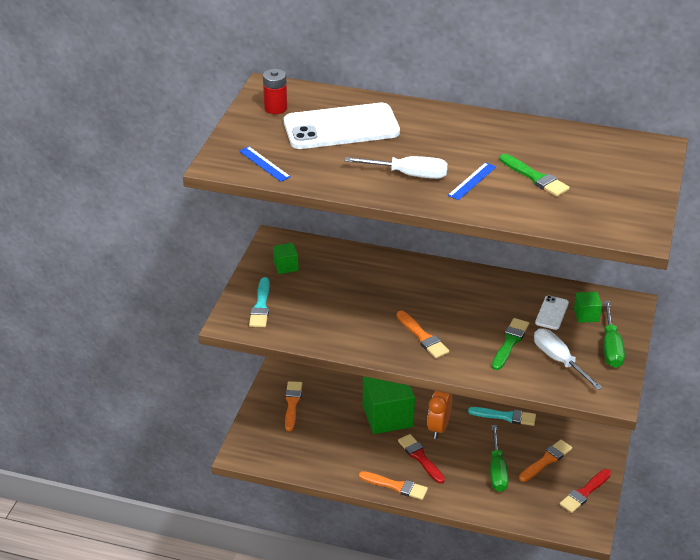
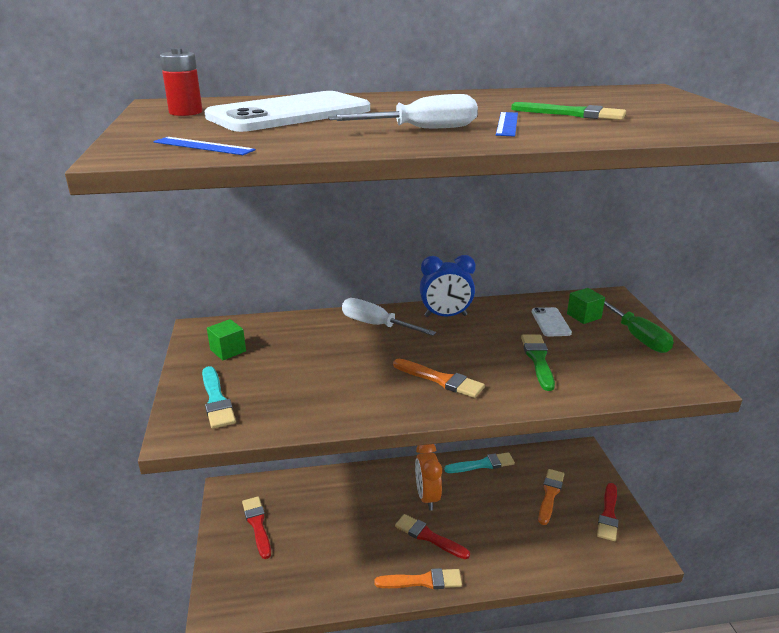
camera: 25 degrees left, 10 degrees down
orange brush [285,381,302,431] -> red brush [242,496,271,559]
green cube [363,376,415,434] -> none
green screwdriver [490,425,508,492] -> none
white screwdriver [534,329,603,390] -> white screwdriver moved to [342,298,436,336]
none -> blue clock [420,255,476,317]

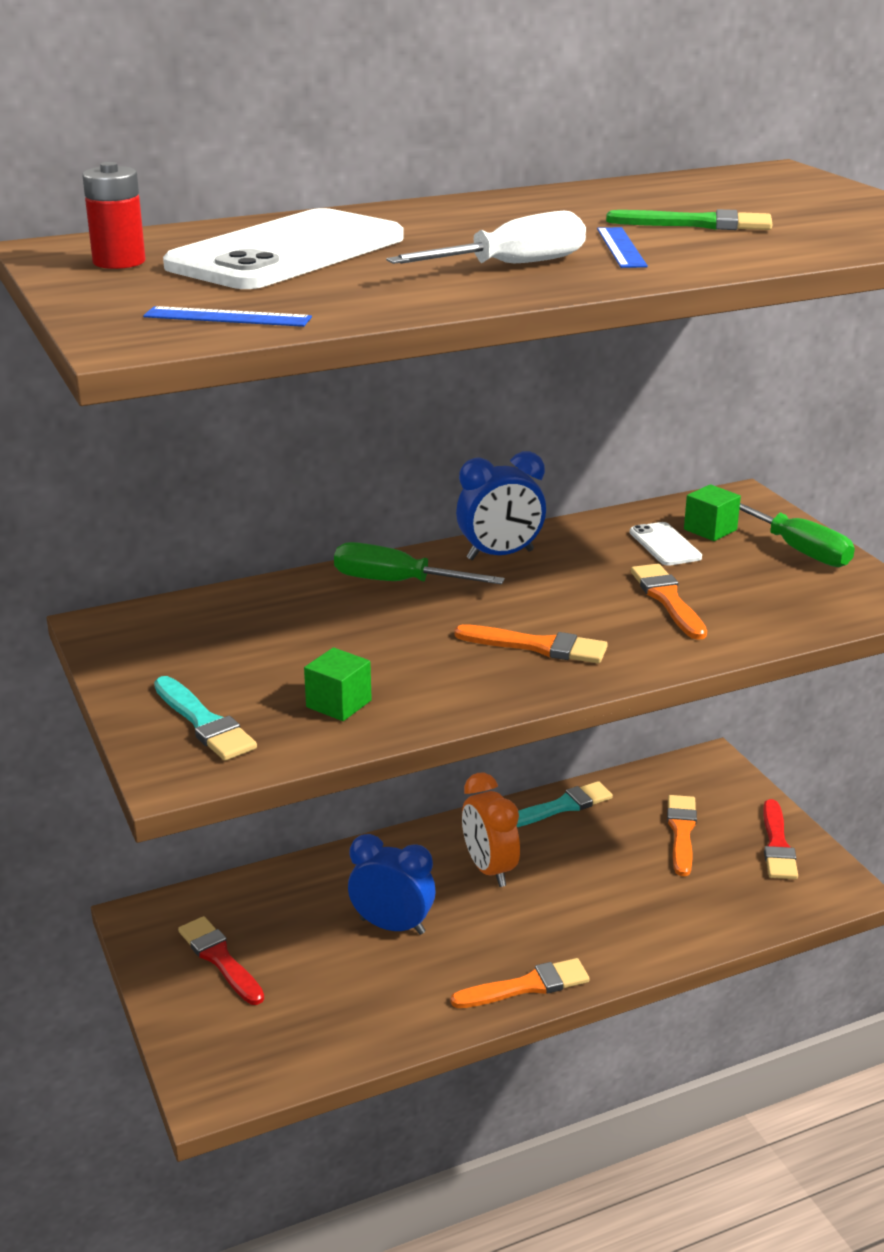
camera: 15 degrees left, 0 degrees up
green cube [207,319,246,360] -> green cube moved to [304,647,372,721]
white screwdriver [342,298,436,336] -> green screwdriver [334,542,505,584]
red brush [395,514,470,559] -> none
green brush [521,335,555,391] -> orange brush [631,564,707,640]
none -> blue clock [348,834,436,935]

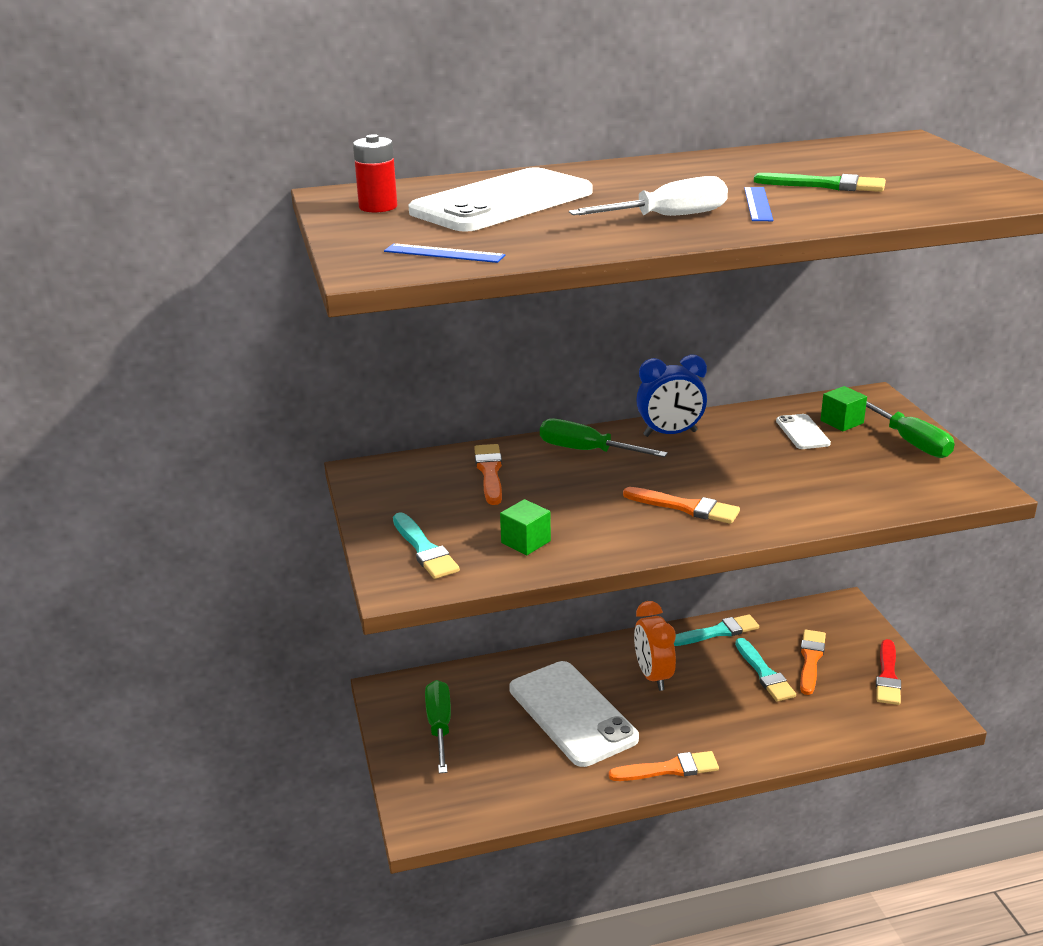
camera: 10 degrees right, 0 degrees up
red brush [178,916,264,1005] -> green screwdriver [425,680,451,773]
blue clock [348,834,436,935] -> white phone [509,661,639,767]
orange brush [631,564,707,640] -> orange brush moved to [474,444,502,505]
none -> turquoise brush [735,638,796,702]

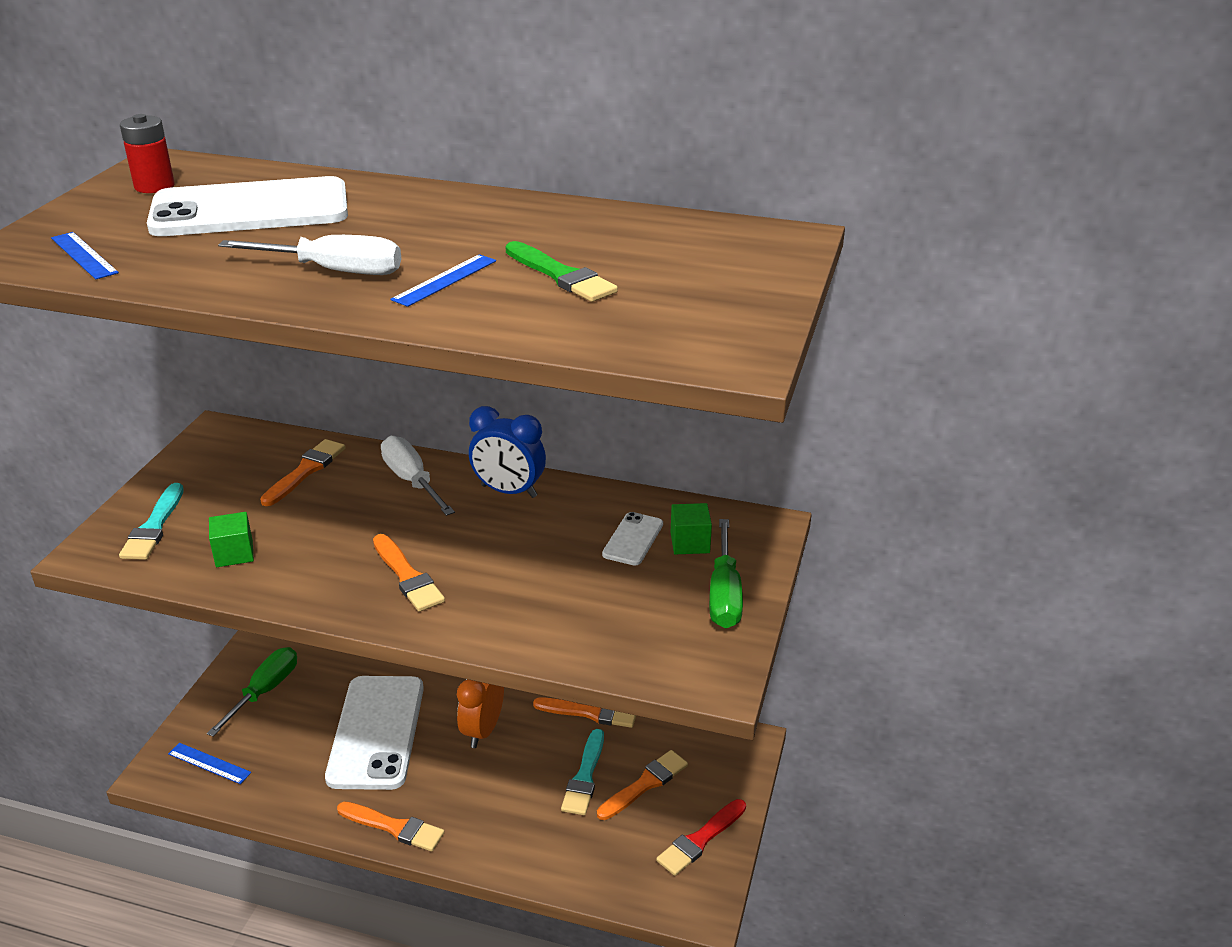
camera: 30 degrees right, 5 degrees up
green screwdriver [540,418,668,457] -> white screwdriver [381,436,455,516]
turquoise brush [674,614,759,646] -> orange brush [533,697,636,728]
none -> blue ruler [168,743,251,784]

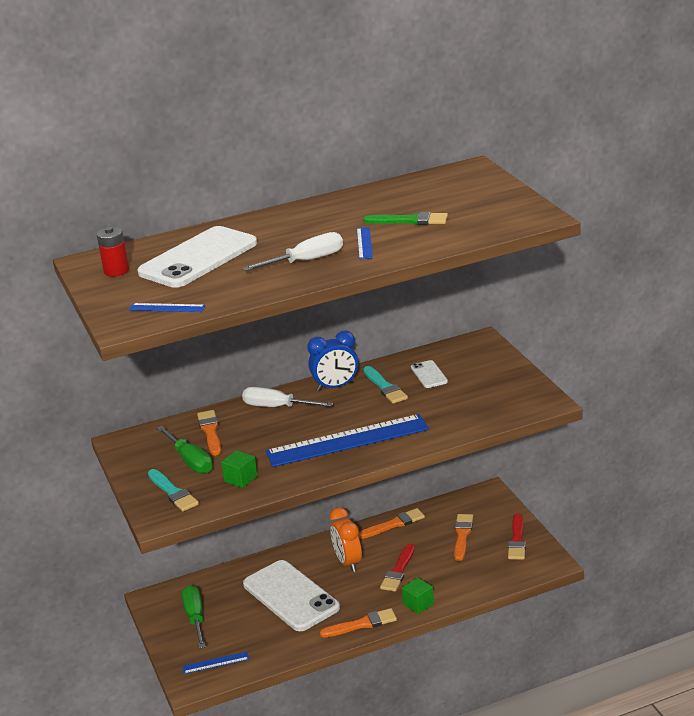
camera: 35 degrees left, 5 degrees down
orange brush [373,534,445,612] -> blue ruler [265,414,429,467]
turquoise brush [561,729,604,815] -> turquoise brush moved to [363,366,408,404]
green cube [671,503,712,554] -> green cube moved to [402,578,434,614]
green screwdriver [709,519,743,628] -> green screwdriver moved to [157,426,213,474]
none -> red brush [380,544,415,592]

